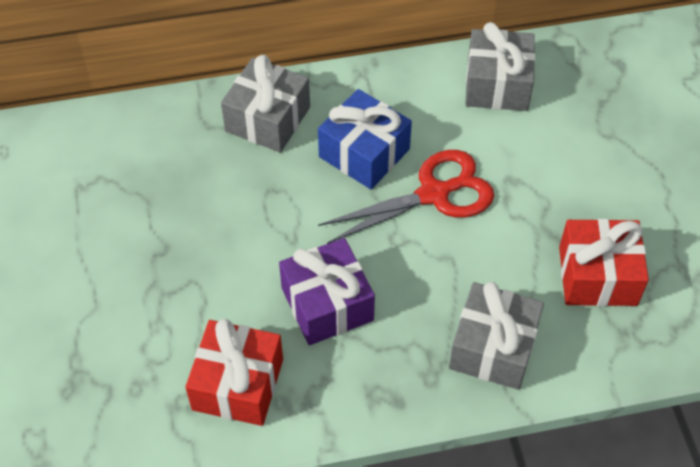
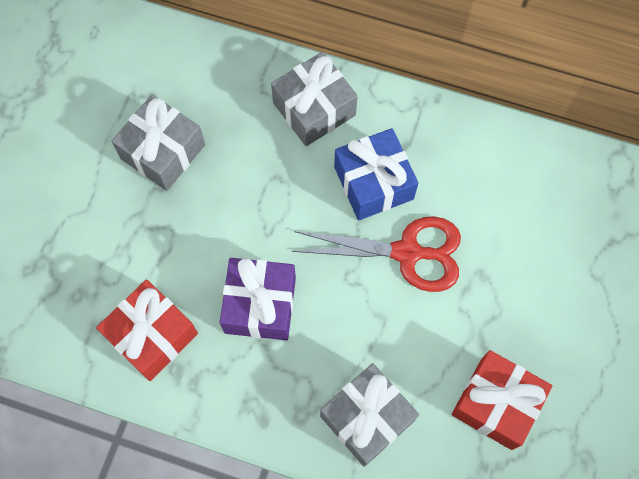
camera: 30 degrees right, 15 degrees up
grey gift [465,22,535,111] -> grey gift moved to [112,94,205,191]

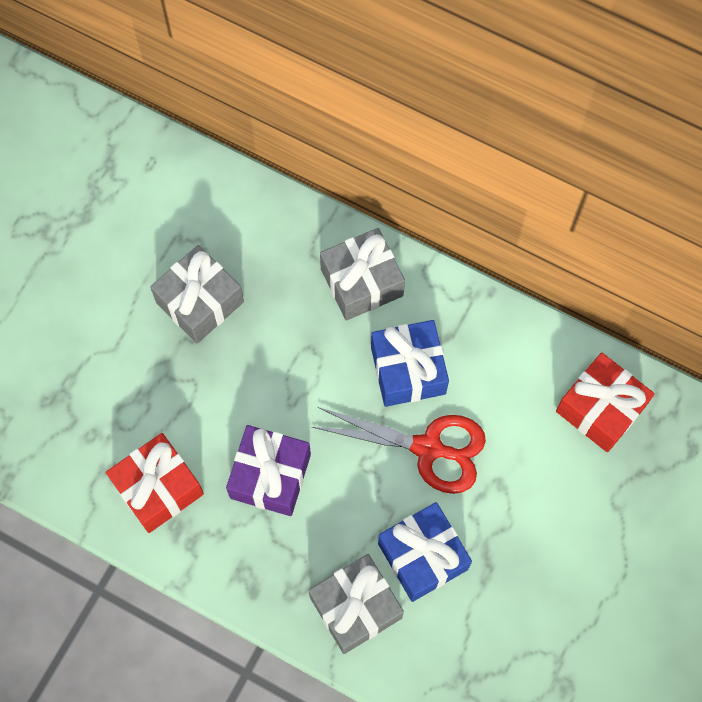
camera: 10 degrees right, 0 degrees up
red gift [452,350,552,450] -> red gift moved to [556,353,655,452]
none -> blue gift [378,502,472,602]

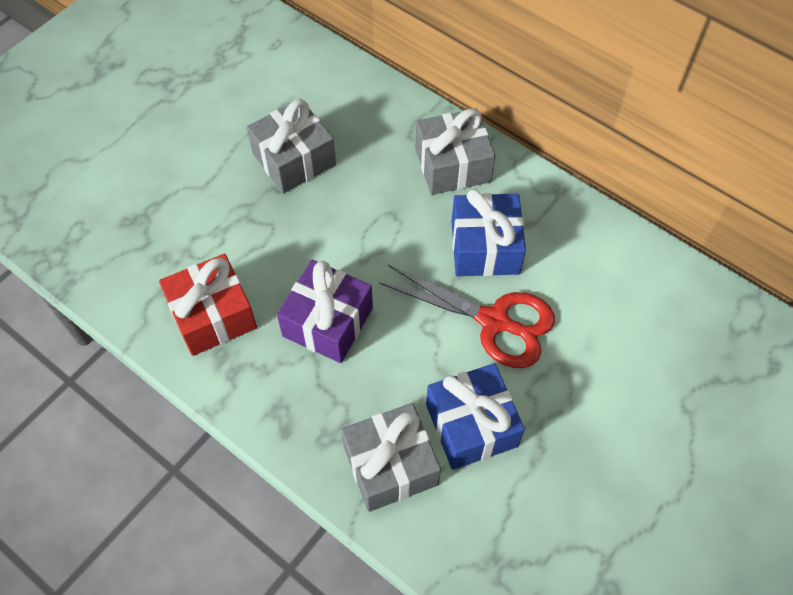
camera: 10 degrees right, 10 degrees down
red gift [556,353,655,452] -> none

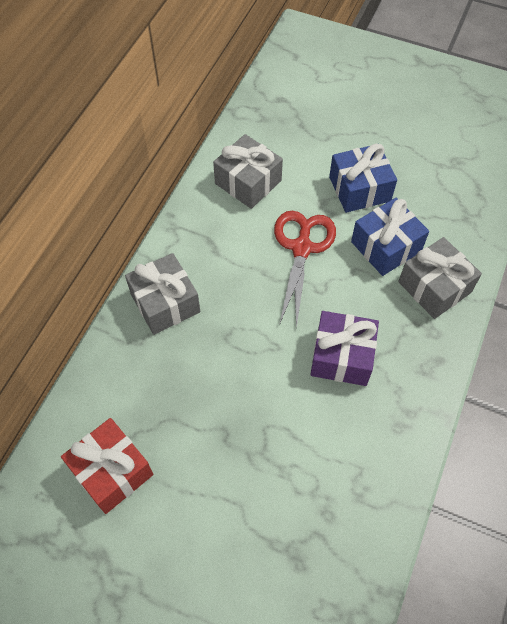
camera: 105 degrees left, 0 degrees up
red gift [159,253,257,356] -> red gift moved to [61,418,153,514]
grey gift [247,99,336,193] -> grey gift moved to [213,134,283,209]
blue gift [451,189,526,276] -> blue gift moved to [329,144,397,213]

